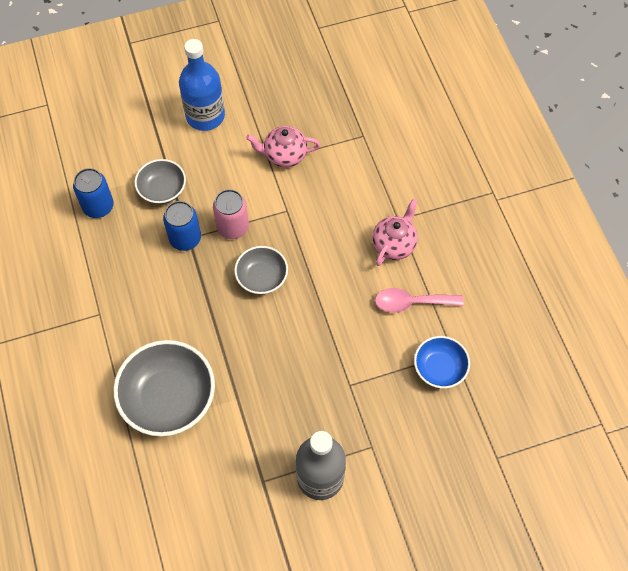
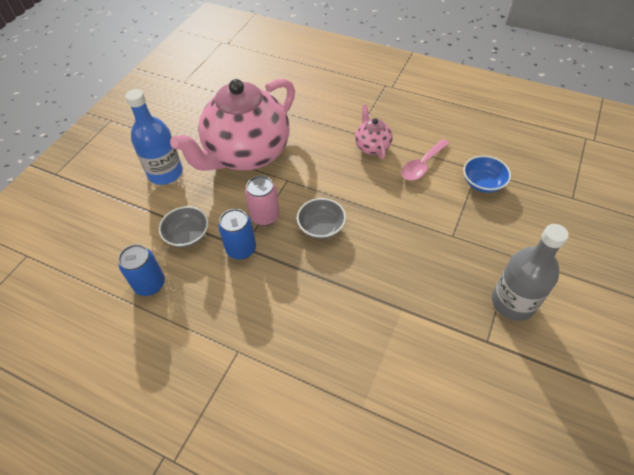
camera: 45 degrees left, 10 degrees down
grey bowl [113,340,215,436] -> none
pink teapot [246,126,320,168] -> pink teapot [170,79,295,171], size x2.33

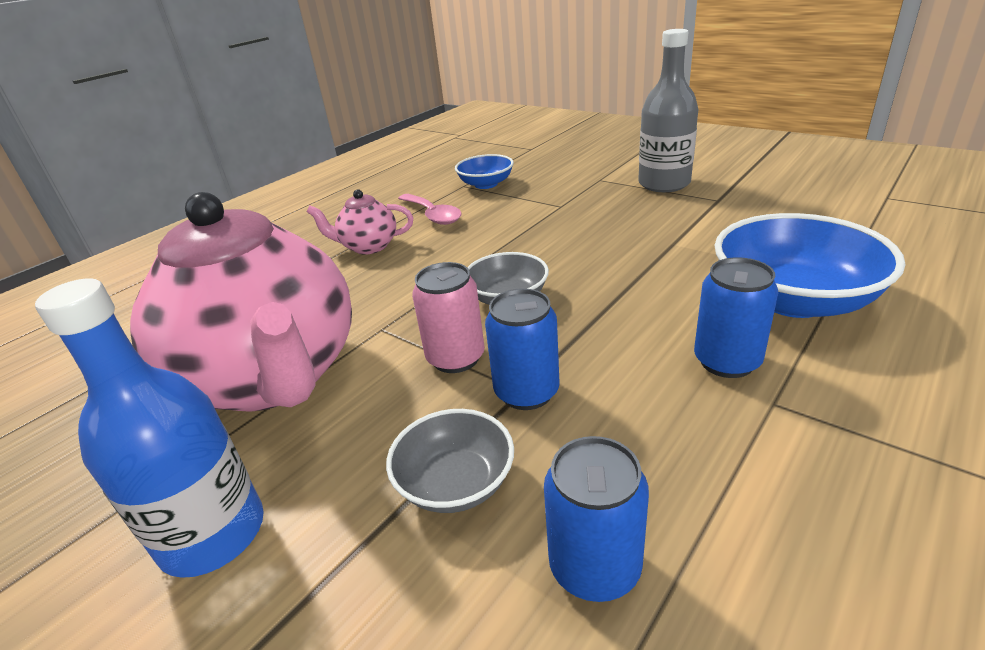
camera: 75 degrees left, 20 degrees down
none -> blue can [694,257,778,378]
none -> blue bowl [714,213,905,318]

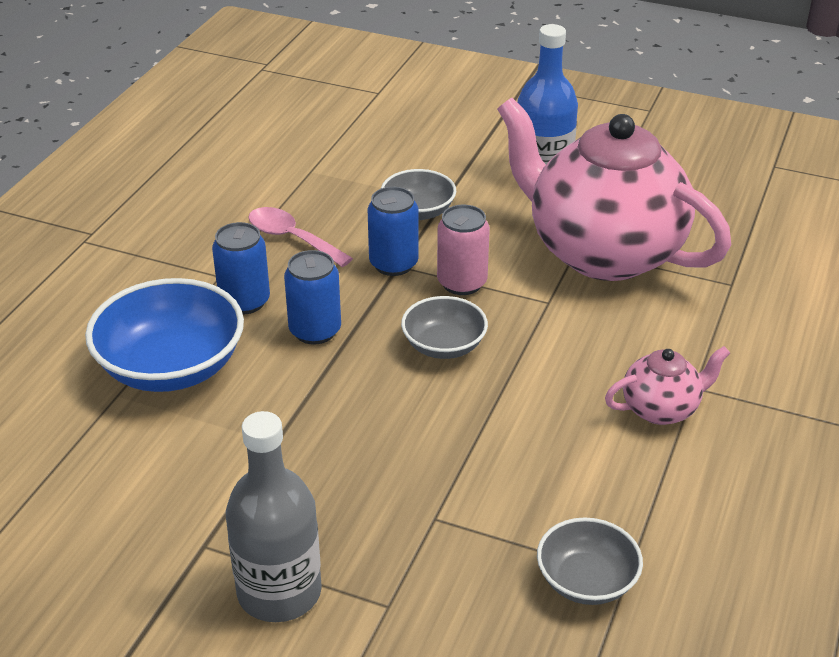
camera: 160 degrees right, 5 degrees up
pink spoon [398,194,462,225] -> pink spoon moved to [248,207,353,267]
blue bowl [455,154,514,189] -> grey bowl [537,517,643,605]
blue can [544,436,649,602] -> blue can moved to [284,250,341,345]

